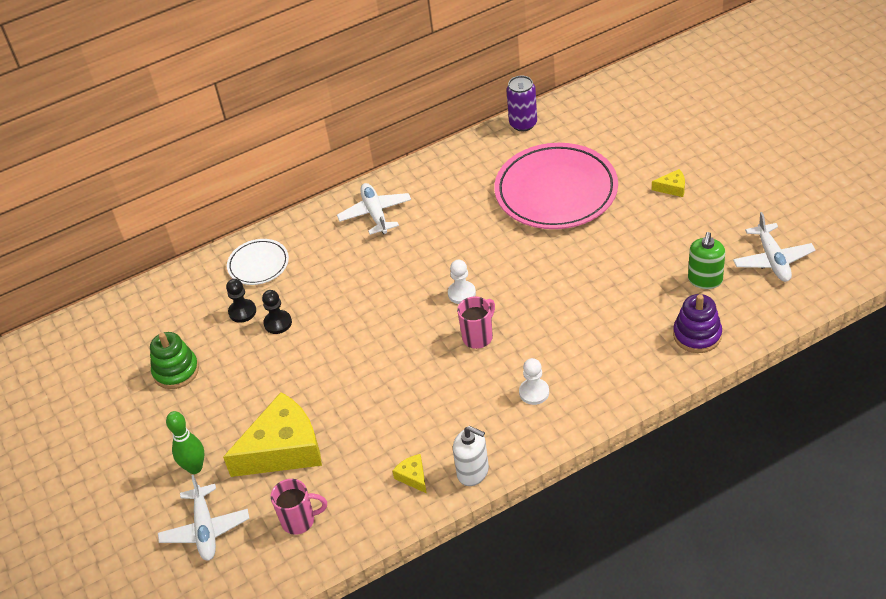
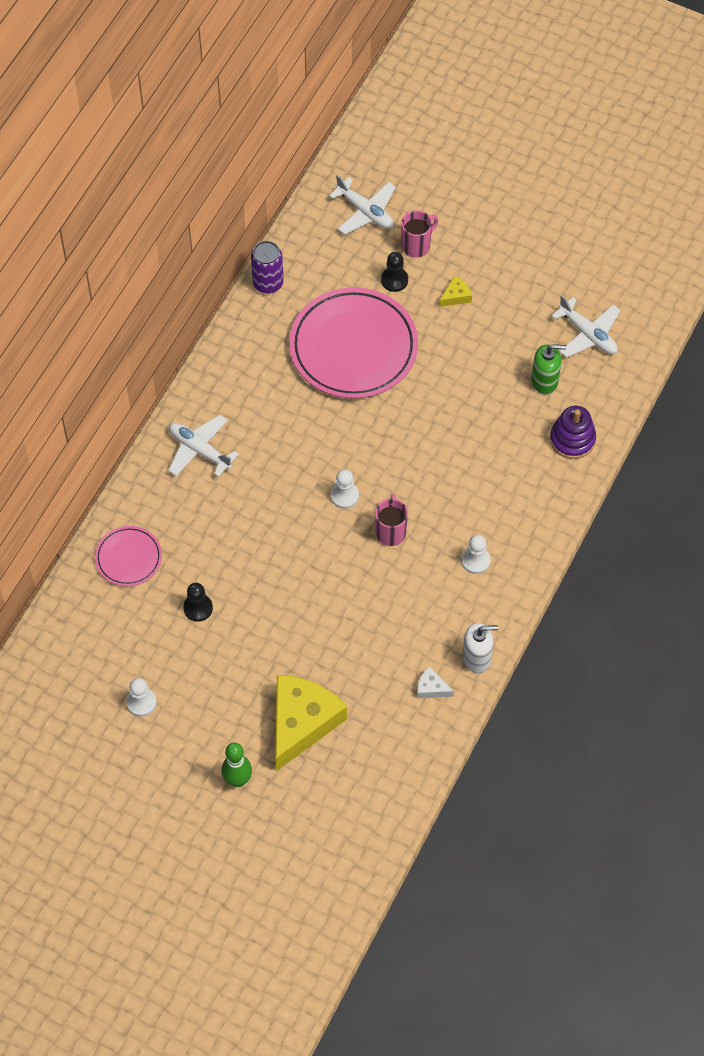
camera: 40 degrees left, 15 degrees up
green stacking toy [150,332,199,389] -> white pawn [126,678,157,717]
white plane [158,475,249,561] -> white plane moved to [329,174,396,235]
black pawn [226,279,256,323] -> black pawn moved to [381,252,408,292]
white plate [227,239,289,285] -> pink plate [95,526,162,586]
pink mug [271,479,327,535] -> pink mug moved to [401,210,439,258]
yellow cheese [392,454,427,494] -> white cheese [417,666,454,698]
green soap dispenser [688,232,725,289] -> green soap dispenser turned 75 degrees counterclockwise [531,344,567,395]

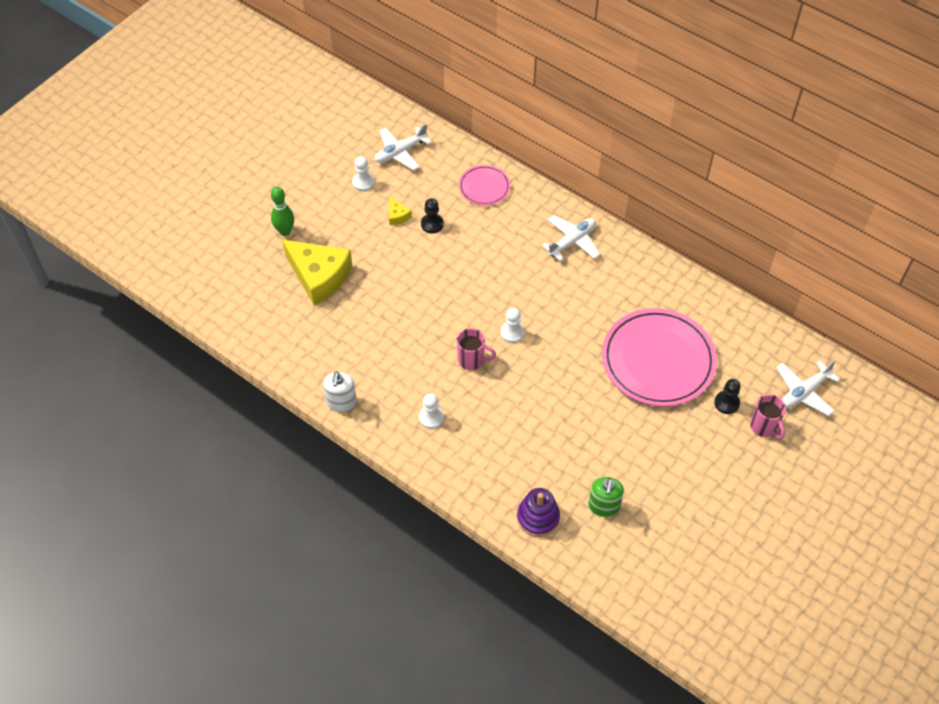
camera: 100 degrees right, 5 degrees down
purple can [251,241,284,294] -> none
white cheese [417,666,454,698] -> none
yellow cheese [439,276,472,307] -> yellow cheese moved to [389,197,412,225]
white plane [551,295,620,358] -> white plane moved to [375,124,432,170]

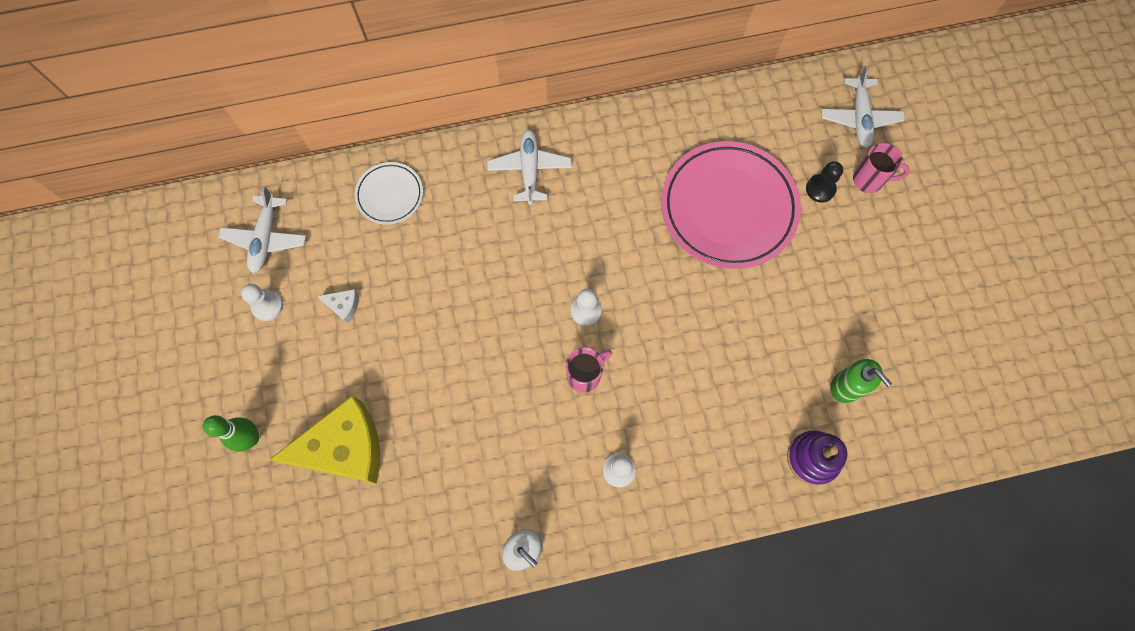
camera: 50 degrees left, 15 degrees up
yellow cheese [389,197,412,225] -> white cheese [317,289,359,324]
black pawn [421,198,444,234] -> none
pink plate [459,165,510,206] -> white plate [354,162,423,225]

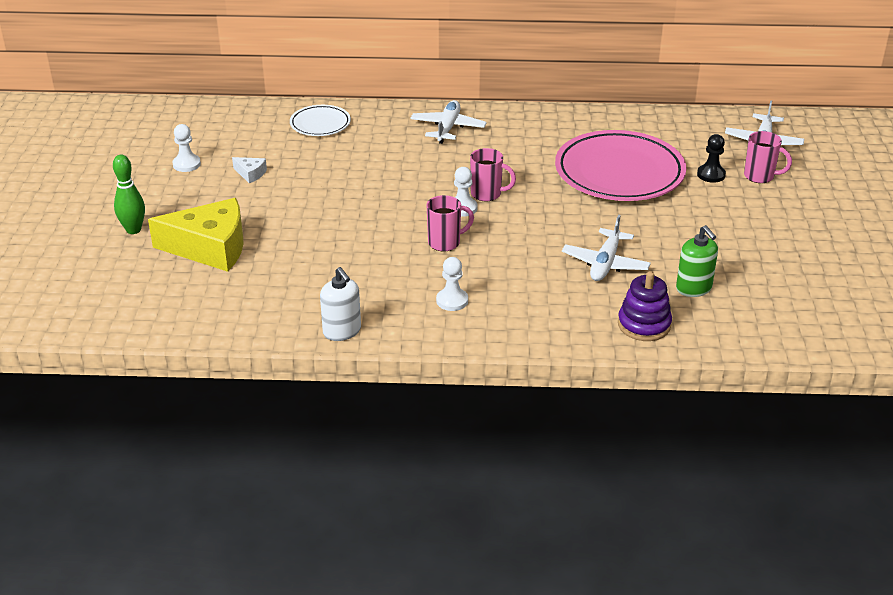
camera: 15 degrees right, 35 degrees down
white plane [218,186,306,273] -> white plane moved to [562,215,651,281]
none -> pink mug [470,148,516,201]

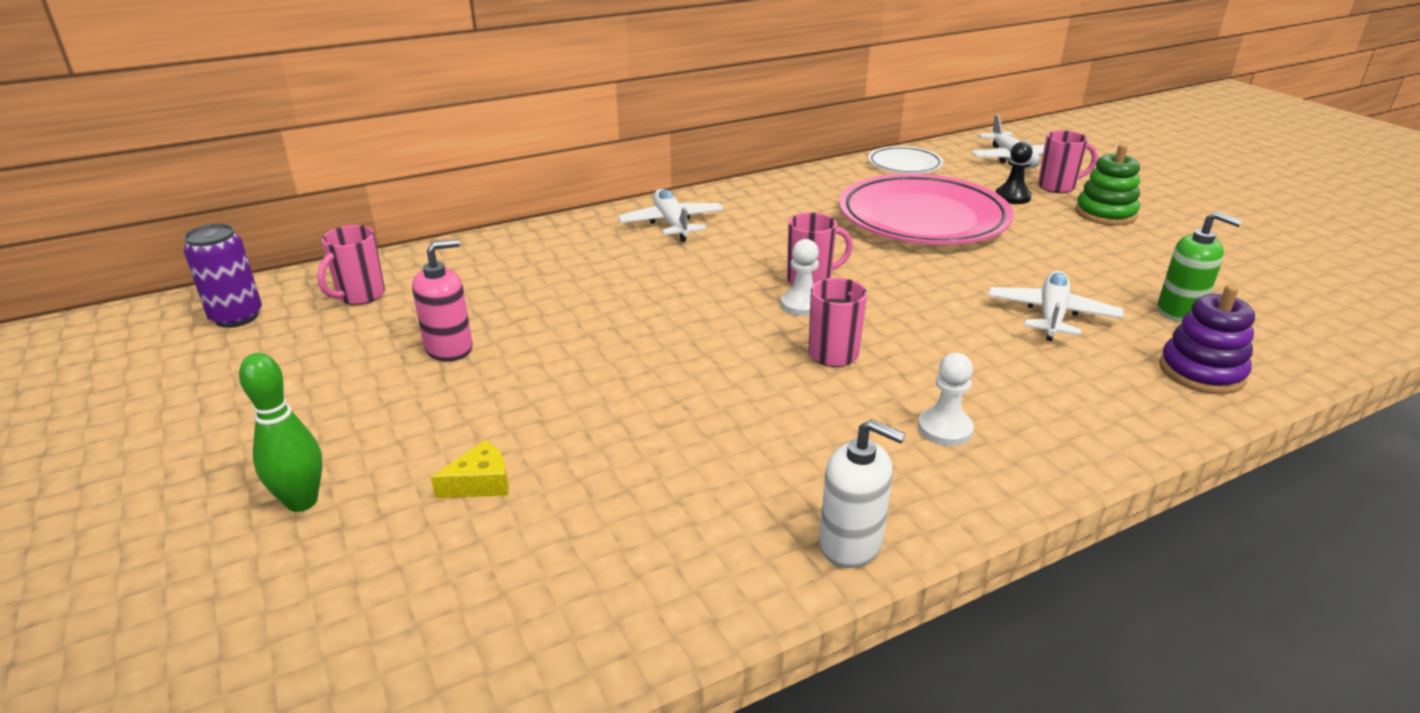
camera: 30 degrees left, 5 degrees down
yellow cheese [148,198,244,272] -> yellow cheese [431,440,509,498], size x0.41
white pawn [172,124,201,172] -> none
white cheese [232,157,267,183] -> pink soap dispenser [412,239,473,361]
white plate [290,105,351,136] -> white plate moved to [868,146,943,174]
white plane [562,215,651,281] -> white plane turned 150 degrees counterclockwise [988,271,1123,341]
none -> purple can [184,224,262,328]
none -> pink mug [317,225,385,305]
none -> green stacking toy [1075,144,1140,226]

